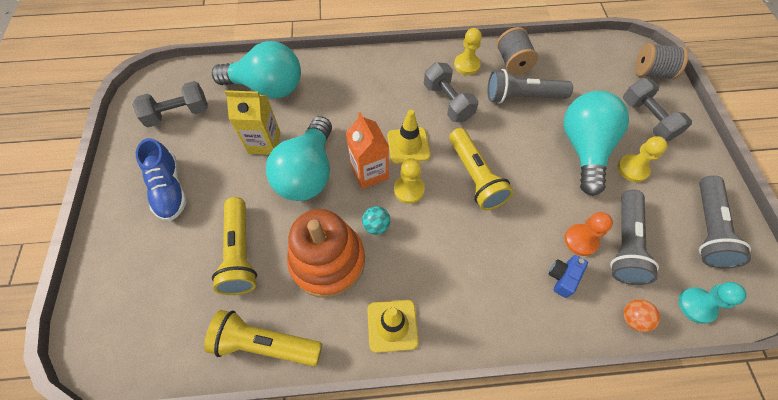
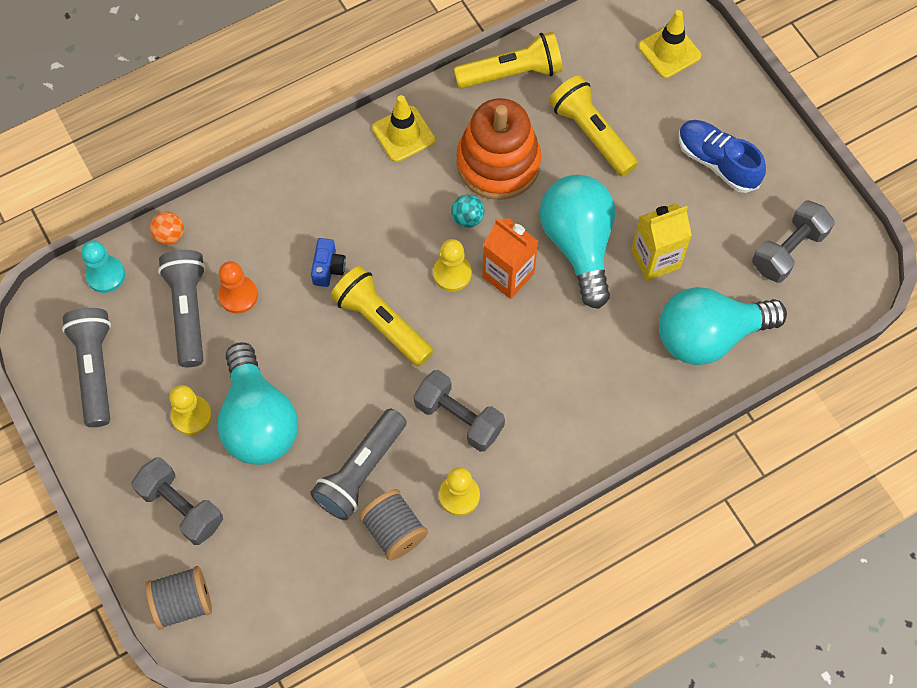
camera: 155 degrees right, 5 degrees up
yellow traffic cone [387,110,431,164] -> yellow traffic cone moved to [638,10,701,78]
grey flashlight [488,69,573,104] -> grey flashlight turned 150 degrees clockwise [310,409,407,520]
blue camera [549,255,588,298] -> blue camera moved to [311,238,346,287]

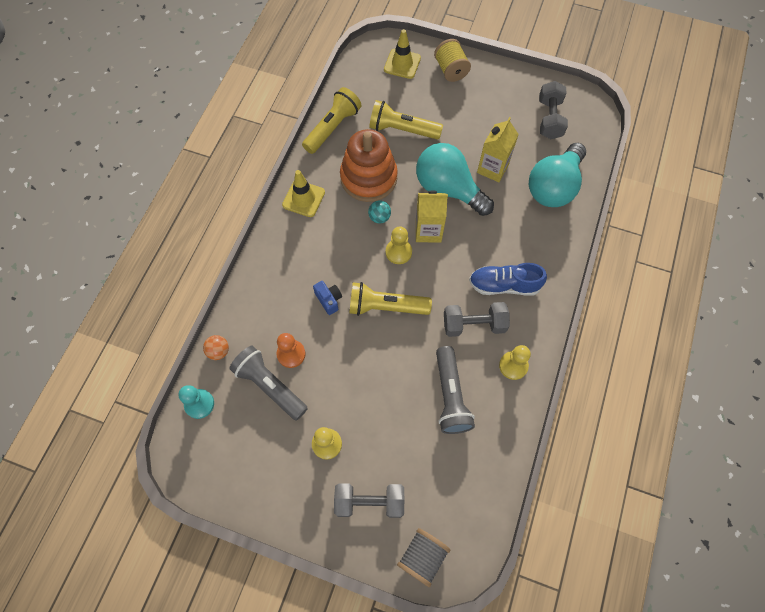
camera: 40 degrees left, 0 degrees up
grey flashlight [62,308,111,427] -> none
turquoise light bulb [217,342,298,465] -> none
grey spool [359,489,428,561] -> none
orange carton [482,218,538,299] -> yellow carton [416,191,448,243]
blue shoe [679,120,766,193] -> blue shoe moved to [469,263,547,296]
none -> yellow spool [434,39,471,82]

